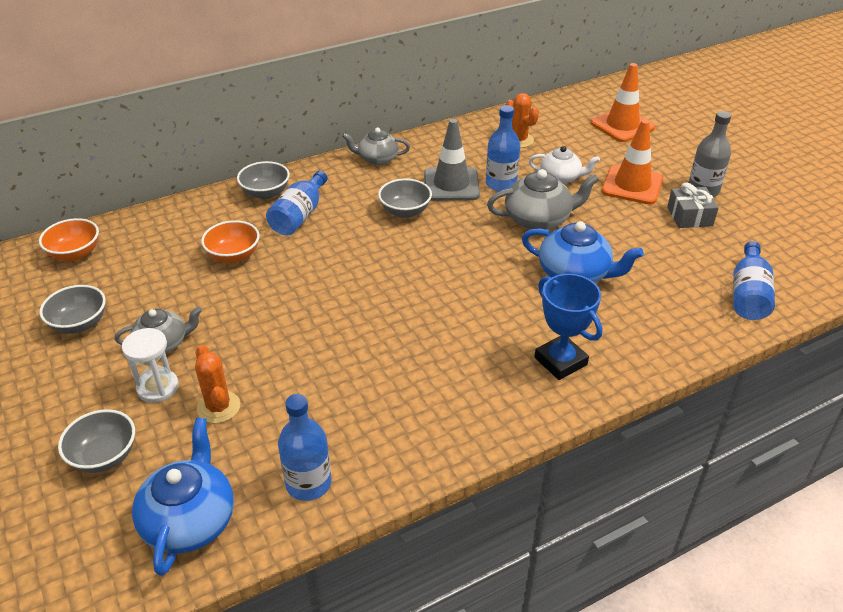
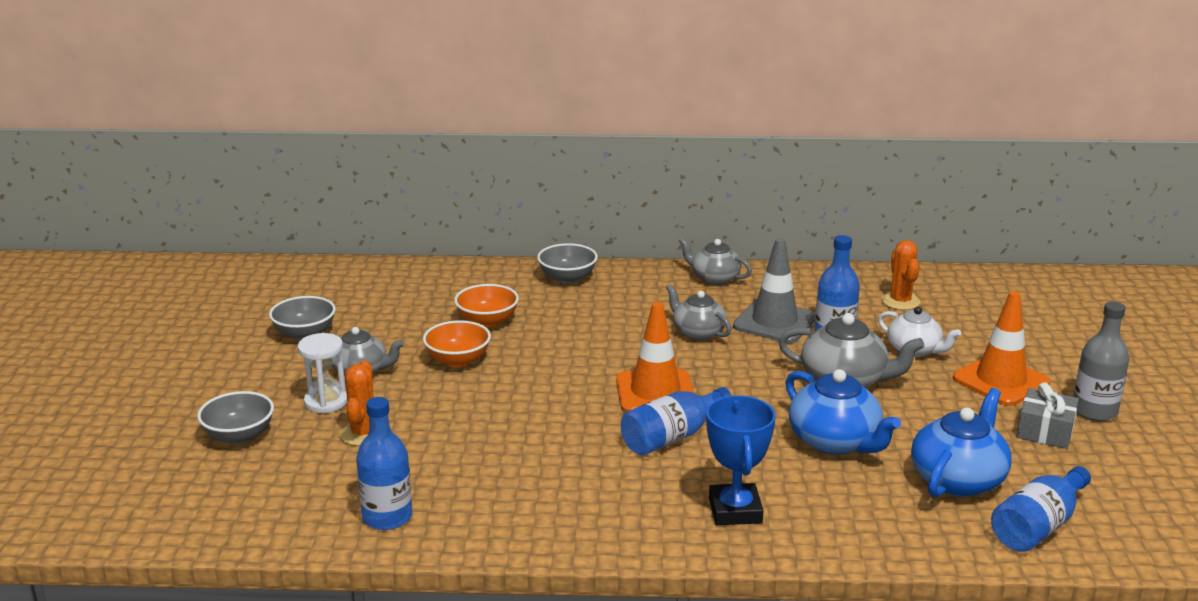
camera: 30 degrees right, 15 degrees down
orange bowl [39,218,99,261] -> orange bowl moved to [423,320,491,367]
blue teapot [132,418,234,576] -> blue teapot moved to [911,388,1012,497]
blue bottle [266,171,328,235] -> blue bottle moved to [621,387,731,455]
grey bowl [378,179,432,218] -> grey teapot [666,284,732,340]
orange traffic cone [590,63,655,142] -> orange traffic cone moved to [616,302,694,412]

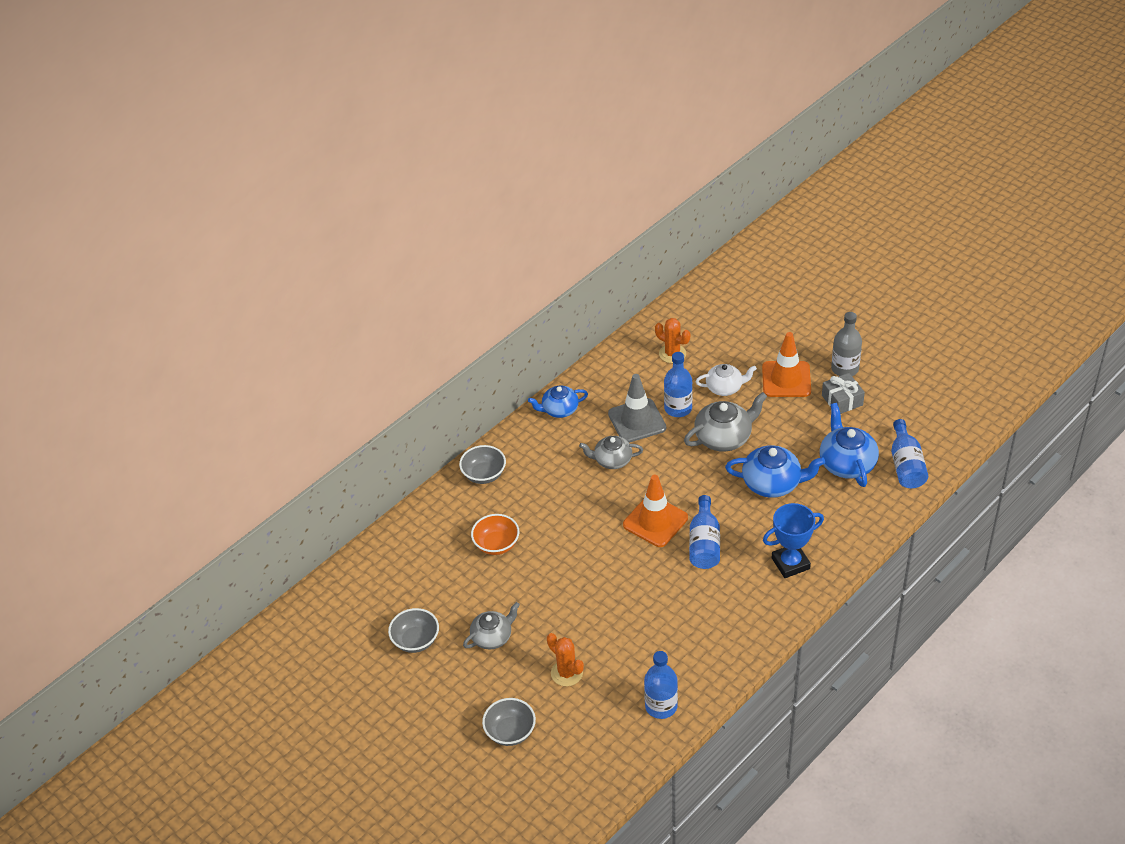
camera: 45 degrees left, 20 degrees up
white hourglass [298,333,347,413] -> none
orange bowl [423,320,491,367] -> none
grey teapot [679,237,752,285] -> blue teapot [528,386,588,418]
blue trophy [706,395,776,525] -> blue trophy turned 60 degrees counterclockwise [763,503,824,578]

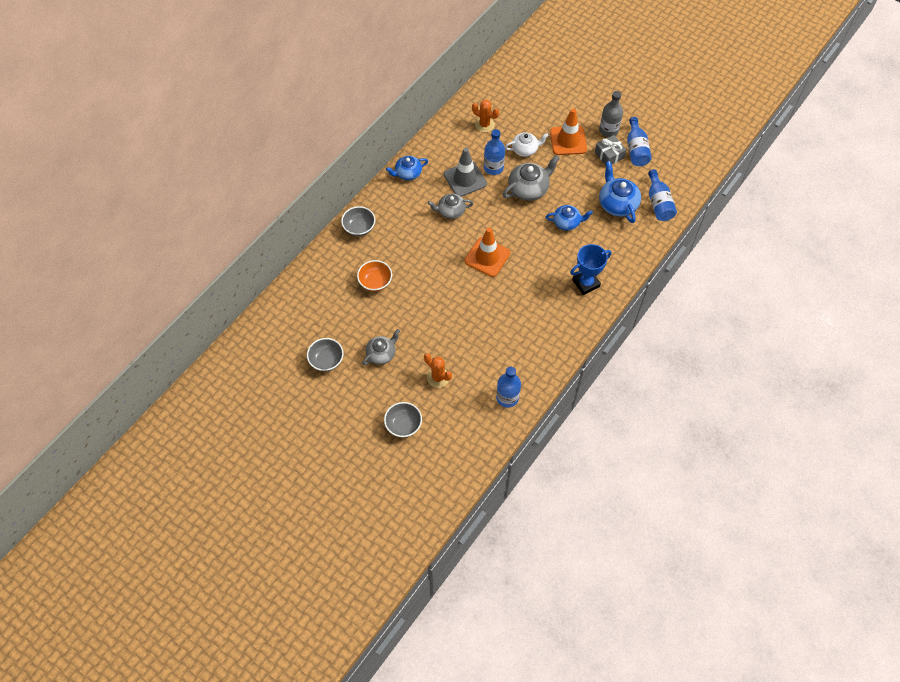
camera: 10 degrees left, 15 degrees up
blue bottle [689,495,720,569] -> blue bottle moved to [627,117,652,166]
blue teapot [725,445,825,498] -> blue teapot [546,205,593,231], size x0.66

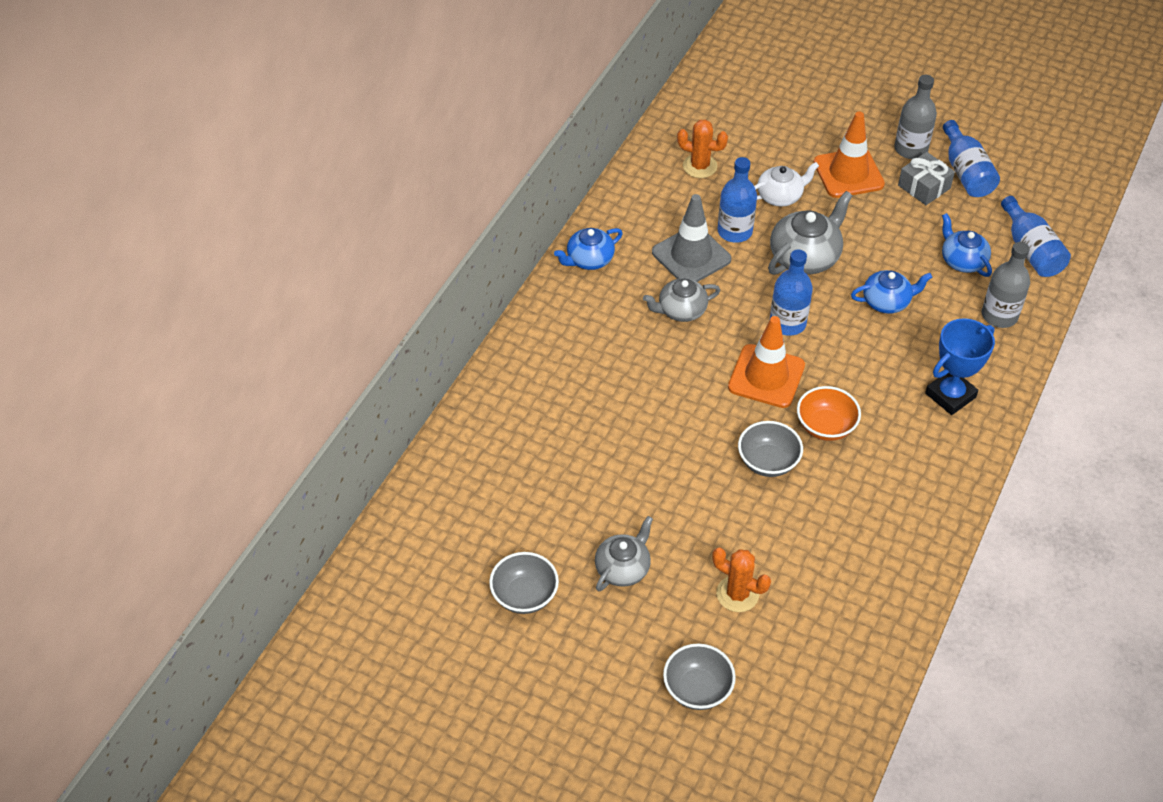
camera: 10 degrees left, 10 degrees down
grey bowl [341,206,375,236] -> grey bowl moved to [738,421,803,477]
orange bowl [357,260,392,292] -> orange bowl moved to [797,386,861,441]
blue bottle [496,367,521,408] -> blue bottle moved to [770,249,813,336]
blue teapot [599,161,641,223] -> blue teapot [942,213,992,277], size x0.66
none -> grey bottle [981,242,1030,328]

